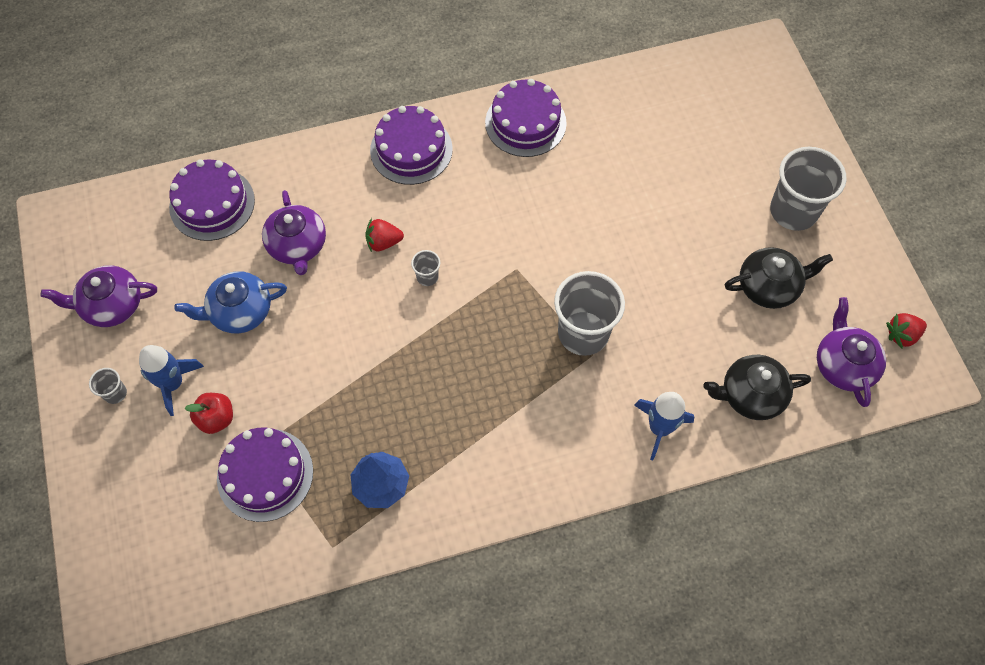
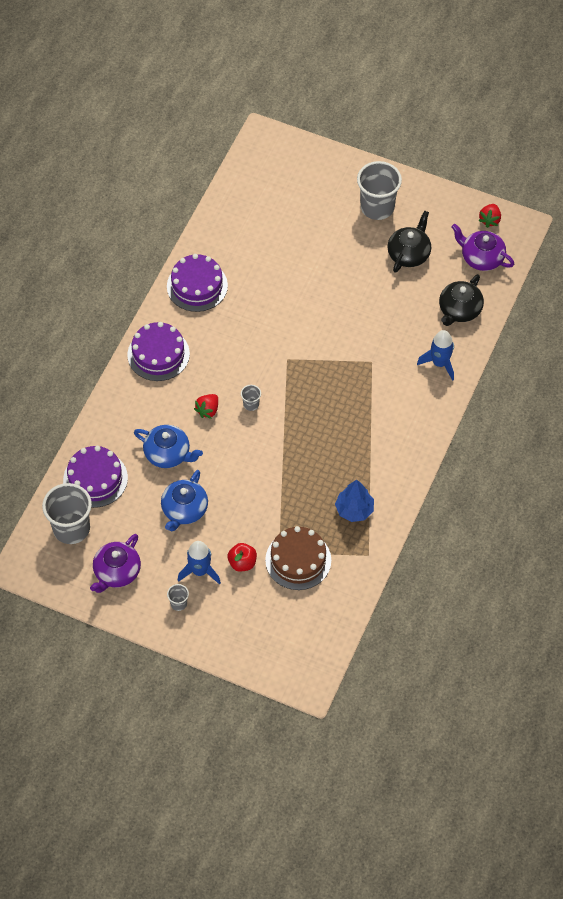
camera: 50 degrees left, 5 degrees down
purple cake [217,428,313,522] -> brown cake [265,526,331,590]
purple teapot [262,190,326,275] -> blue teapot [134,425,203,468]
grey cup [554,271,625,356] -> grey cup moved to [42,483,92,544]

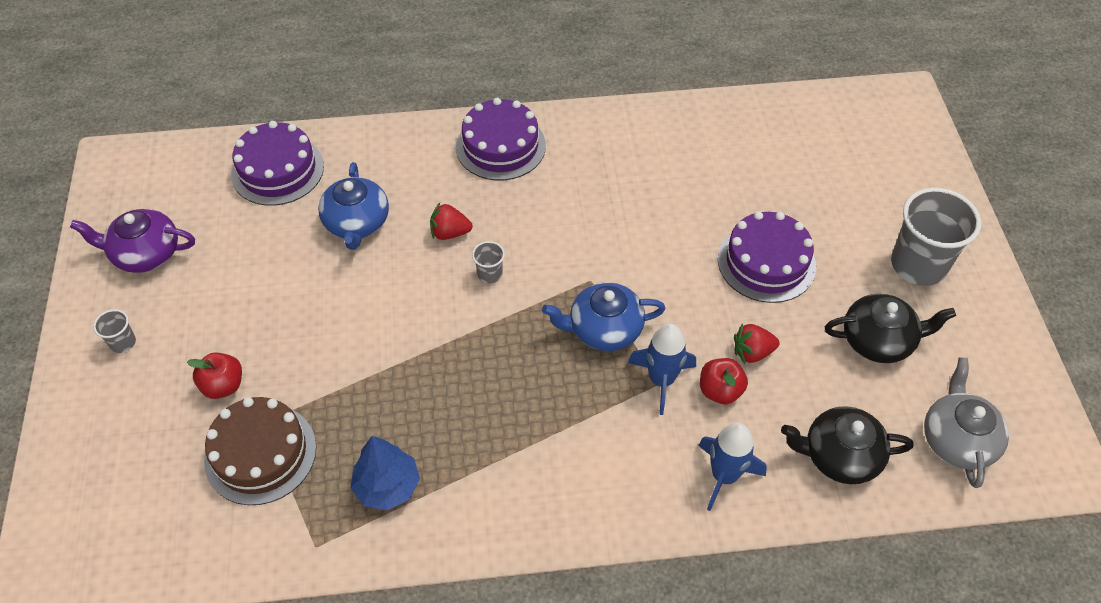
camera: 60 degrees right, 5 degrees down
grey cup [42,483,92,544] -> none
blue teapot [161,470,208,531] -> blue teapot moved to [542,282,666,351]
purple cake [167,254,228,312] -> purple cake moved to [718,211,816,303]
blue rocket [178,541,221,585] -> blue rocket moved to [628,324,696,415]
purple teapot [451,224,514,271] -> grey teapot [924,357,1009,488]
red strawberry [478,204,501,228] -> red strawberry moved to [734,323,779,364]
none -> red apple [700,358,748,404]

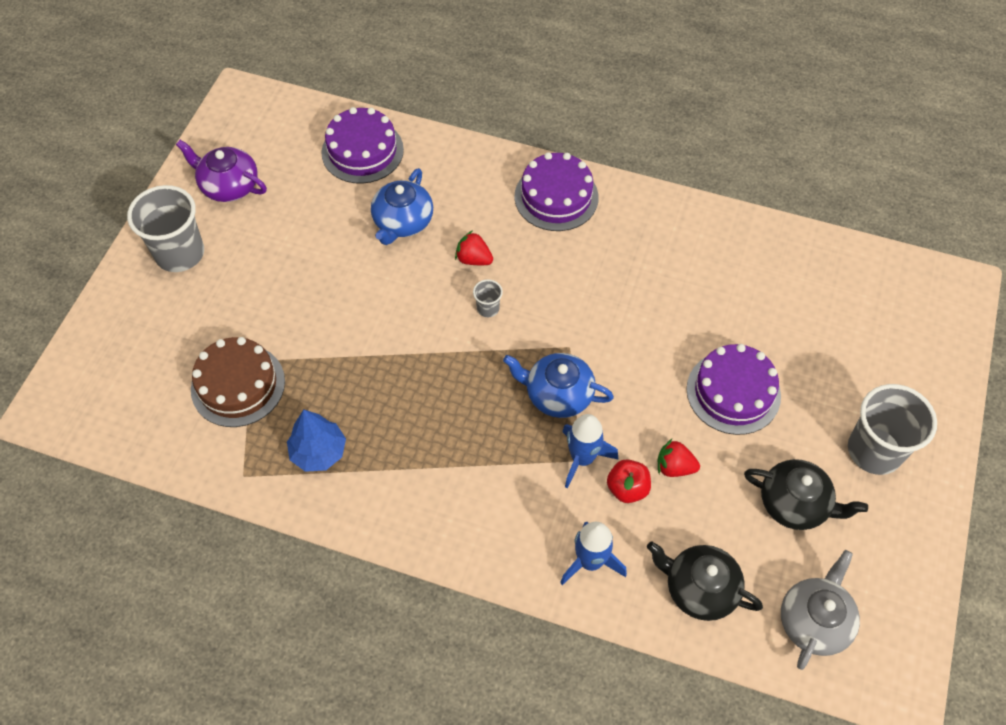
camera: 25 degrees right, 5 degrees up
grey cup [93,309,136,353] -> grey cup [127,185,204,272], size x2.27
red apple [187,352,242,399] -> none

